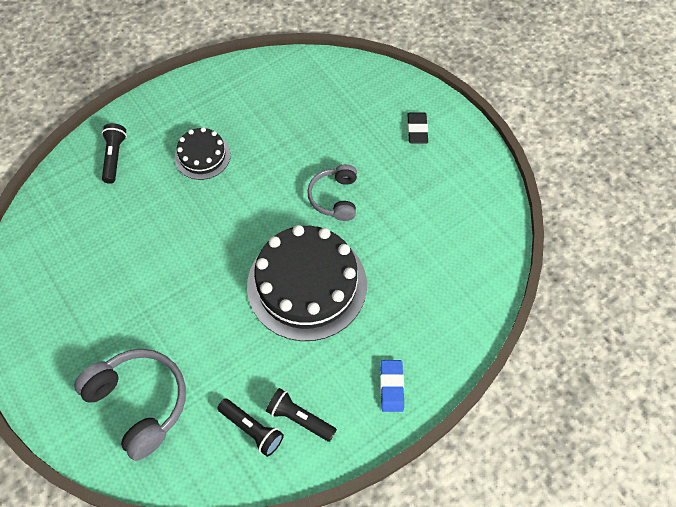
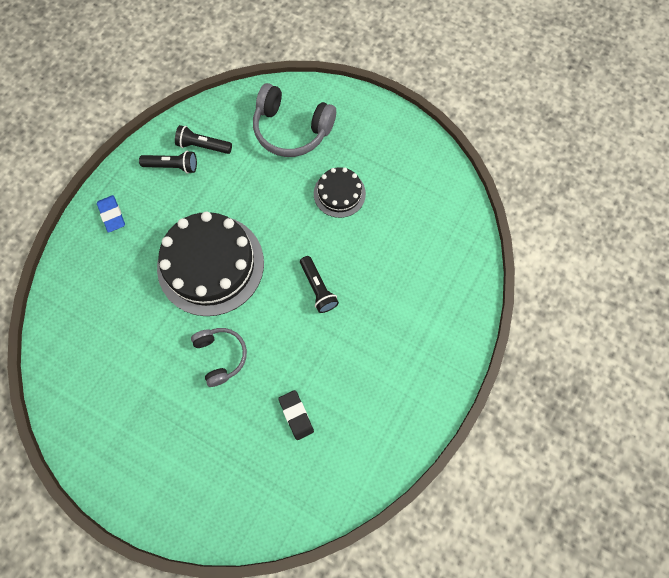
camera: 155 degrees right, 10 degrees up
black flashlight [102,123,127,184] -> black flashlight moved to [300,256,339,313]
black cake [175,127,231,180] -> black cake moved to [314,167,366,218]
black eraser [407,112,428,143] -> black eraser moved to [278,390,314,440]

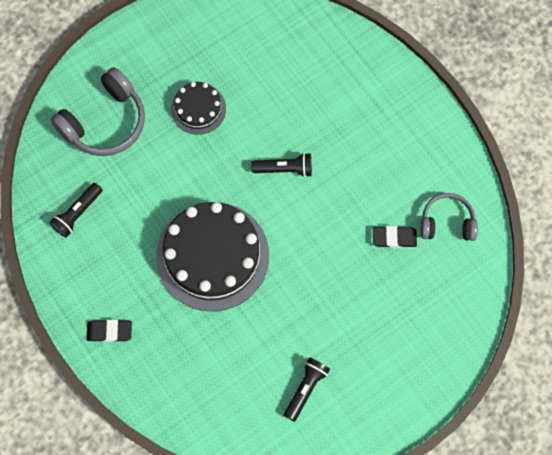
camera: 65 degrees left, 0 degrees up
blue eraser [97,195,125,233] -> black eraser [86,320,132,342]
black flashlight [139,151,197,174] -> black flashlight moved to [284,357,330,422]
grey headphones [191,328,247,387] -> grey headphones moved to [420,193,478,241]

